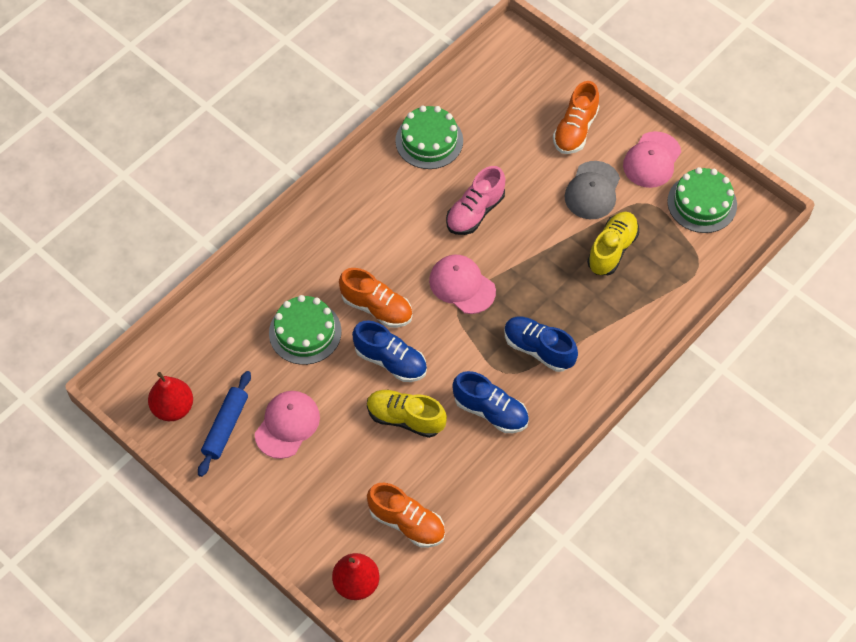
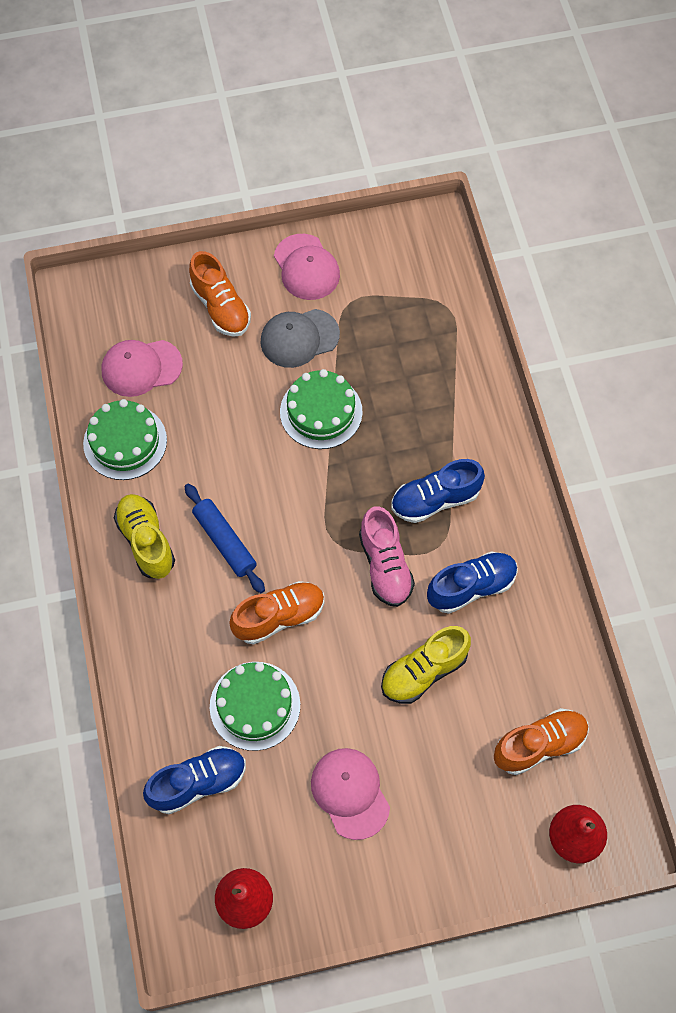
camera: 55 degrees left, 5 degrees up
blue rolling pin [198,371,251,477] -> blue rolling pin moved to [185,484,265,593]
blue shoe [352,321,427,382] -> blue shoe moved to [143,746,246,814]
pink cap [429,255,496,314] -> pink cap moved to [101,340,183,397]
pink shoe [446,166,505,235] -> pink shoe moved to [359,506,415,607]
grey cap [565,161,620,219] -> grey cap turned 105 degrees clockwise [261,309,340,368]
yellow shoe [587,212,639,275] -> yellow shoe moved to [114,494,175,579]
green cake [667,167,737,233] -> green cake moved to [280,369,363,449]

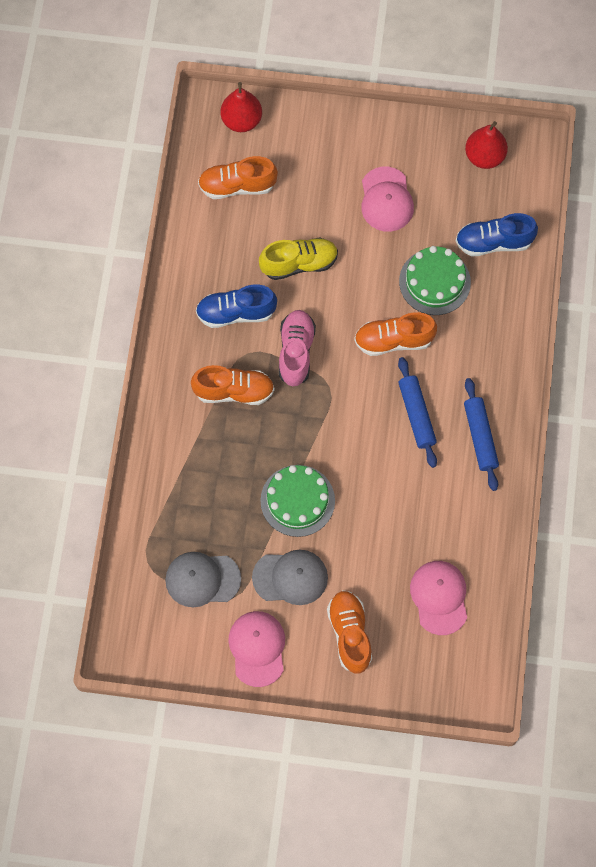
camera: 160 degrees left, 5 degrees up
green cake [83,399,167,480] -> none
pink cap [101,340,183,397] -> pink cap turned 105 degrees counterclockwise [410,561,467,635]
yellow shoe [114,494,175,579] -> blue rolling pin [464,378,499,491]
blue shoe [391,459,485,523] -> orange shoe [191,365,275,405]
none -> grey cap [165,552,241,607]

